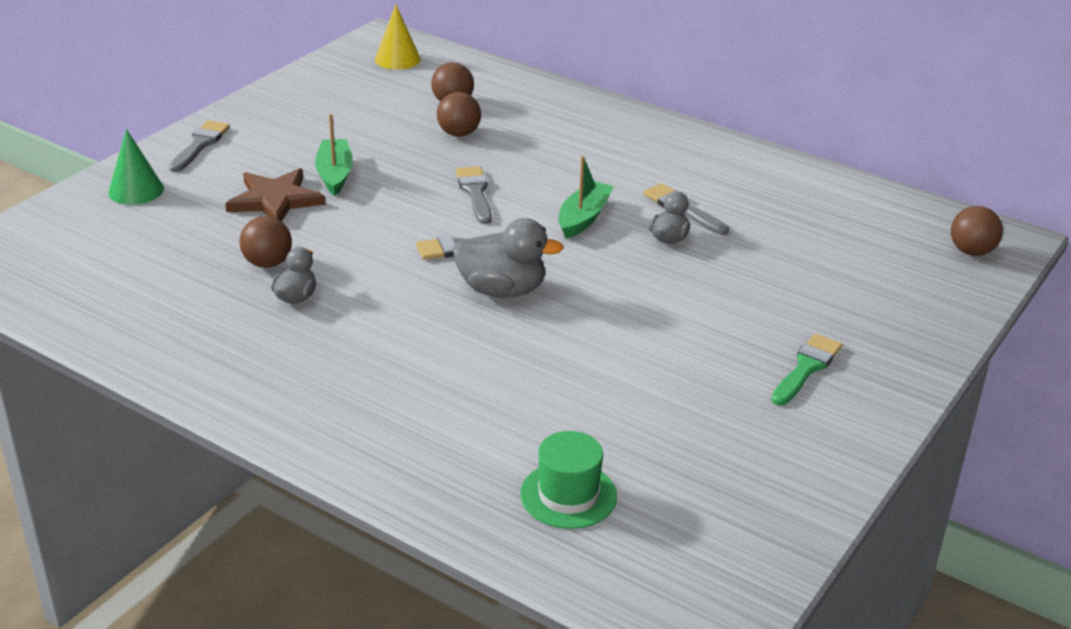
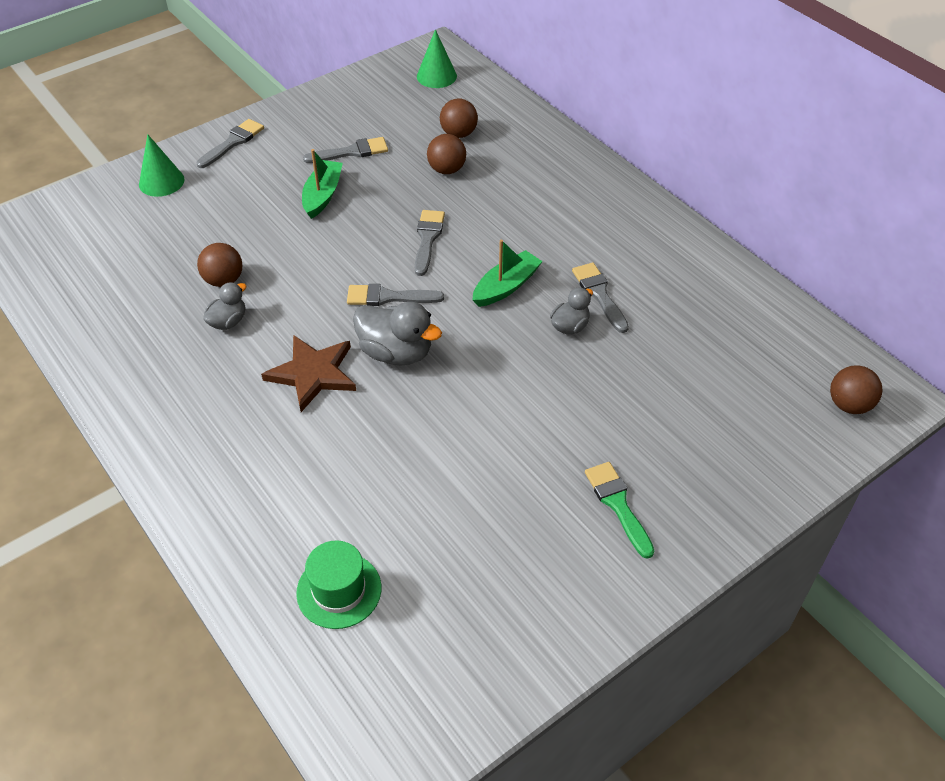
camera: 20 degrees right, 15 degrees up
brown star [225,168,325,221] -> brown star moved to [261,335,356,412]
yellow cone [375,5,421,69] -> green cone [417,29,457,88]
green brush [771,334,842,406] -> green brush turned 75 degrees counterclockwise [585,462,654,559]
none -> grey brush [303,137,388,163]

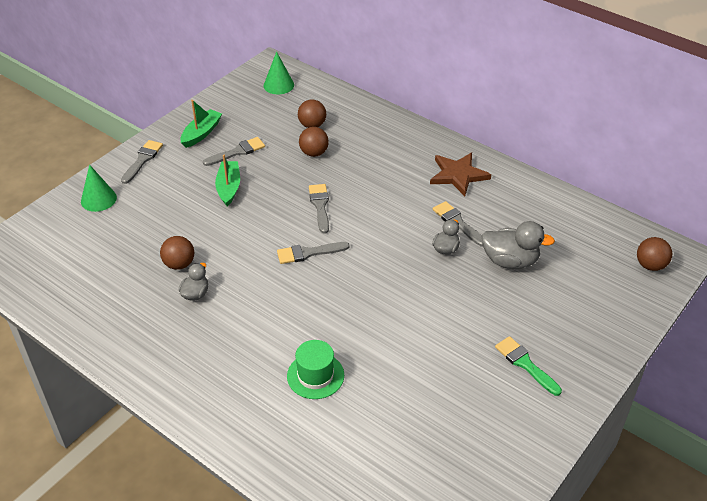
camera: 15 degrees left, 5 degrees down
brown star [261,335,356,412] -> brown star moved to [430,153,491,196]
green hat [296,540,381,629] -> green hat moved to [287,340,344,399]
grey duck [353,302,442,365] -> grey duck moved to [482,221,555,269]
green boat [472,240,543,307] -> green boat moved to [180,100,222,148]

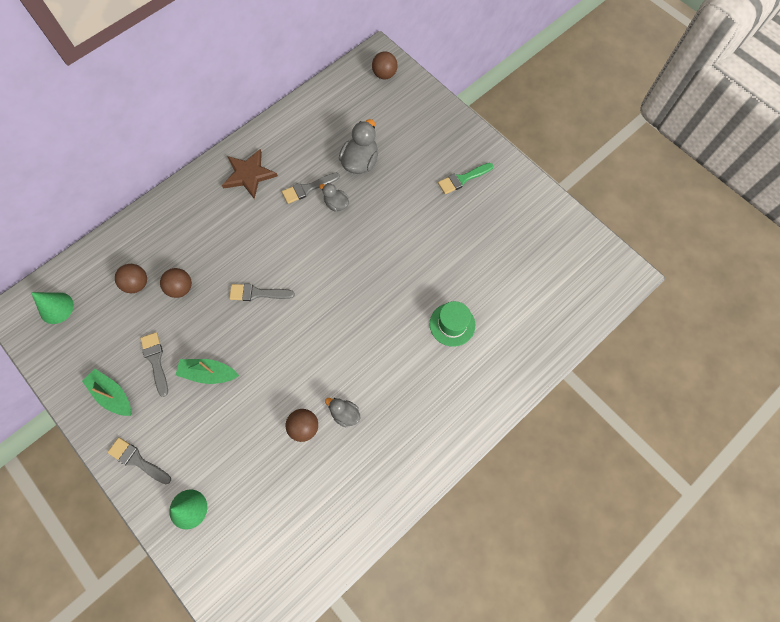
camera: 80 degrees left, 25 degrees up
grey brush [277,242,350,264] -> none

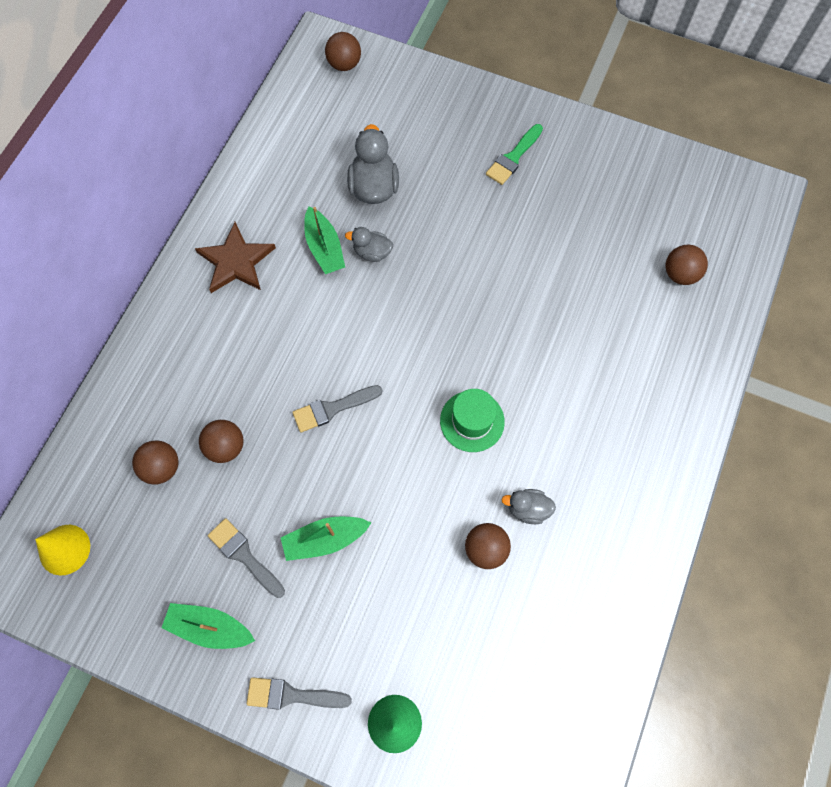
camera: 25 degrees left, 0 degrees up
green cone [31,292,74,324] -> yellow cone [35,525,90,575]
grey brush [282,172,340,204] -> green boat [304,206,345,274]
green hat [430,301,475,347] -> green hat moved to [440,389,505,452]
none -> brown ball [666,245,708,285]

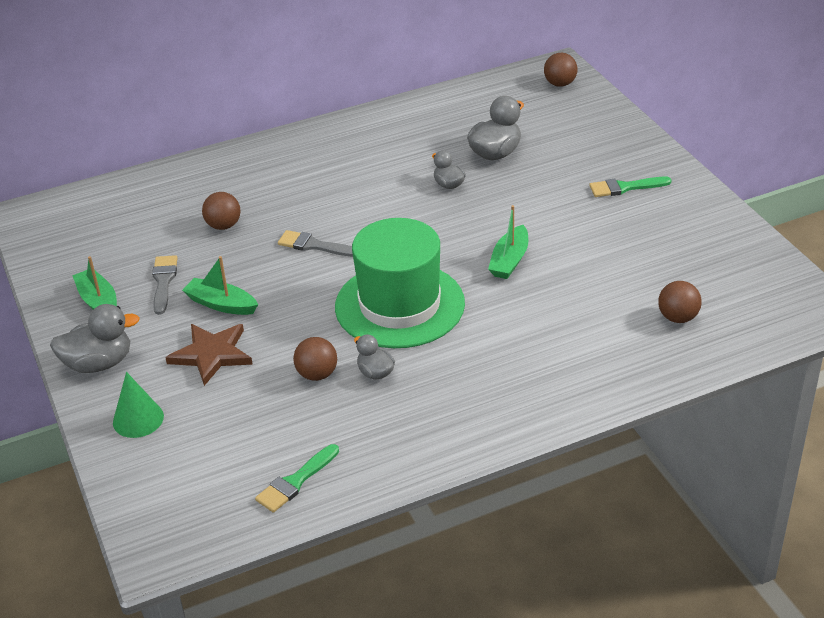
camera: 45 degrees right, 30 degrees down
yellow cone [35,525,90,575] -> none
brown ball [132,441,179,485] -> none
brown star [195,222,276,293] -> brown star moved to [165,324,253,386]
grey brush [246,677,352,710] -> grey duck [50,304,140,373]
green boat [304,206,345,274] -> green boat moved to [488,205,528,279]
green hat [440,389,505,452] -> green hat [335,218,465,348], size x2.06
none -> green brush [255,444,339,512]

